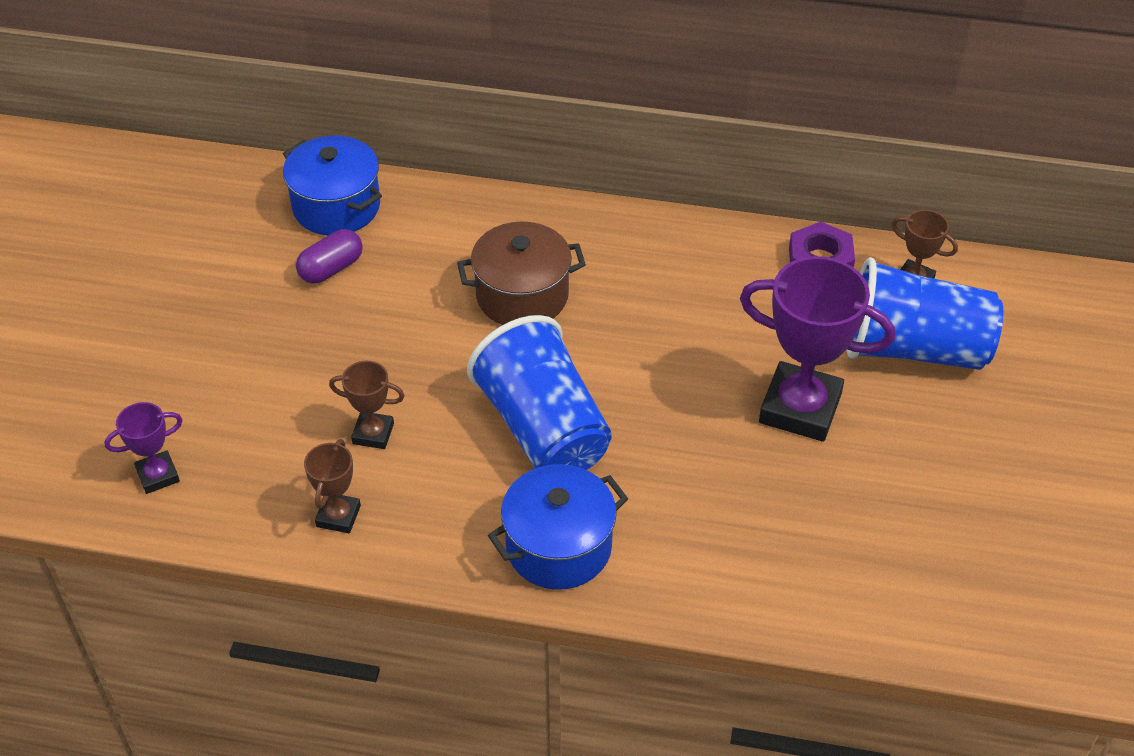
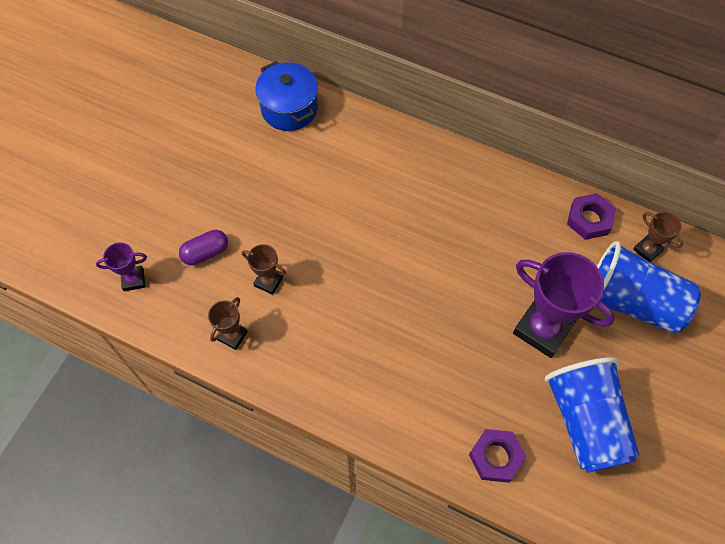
camera: 15 degrees right, 15 degrees up
purple capsule [296,229,363,284] -> purple capsule moved to [179,230,228,265]
brown pot [457,221,586,325] -> none
blue cup [467,315,612,470] -> blue cup moved to [545,357,640,473]
blue pot [488,464,628,590] -> none
none -> purple nut [469,429,526,483]

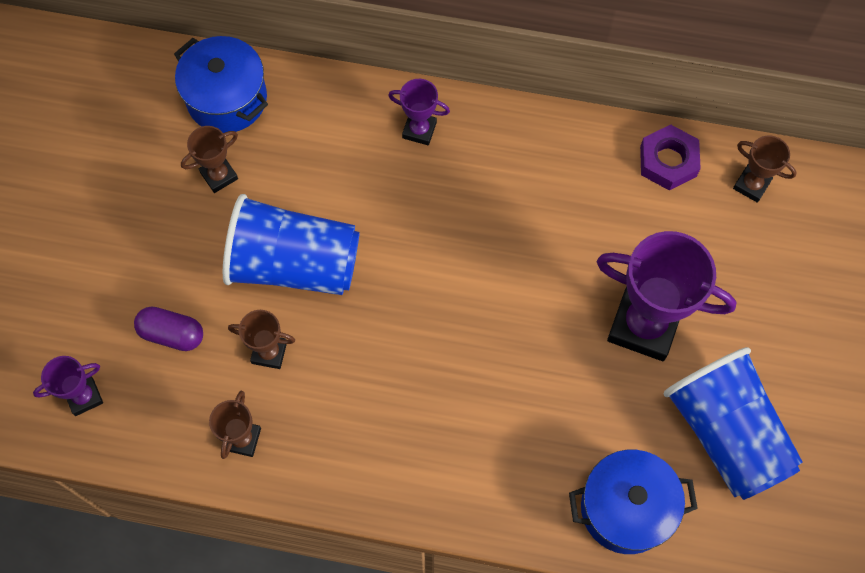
camera: 15 degrees left, 5 degrees up
purple capsule [179,230,228,265] -> purple capsule turned 60 degrees clockwise [134,306,203,351]
purple nut [469,429,526,483] -> blue pot [569,450,698,554]
blue cup [597,241,701,333] -> blue cup moved to [223,194,360,295]
none -> brown trophy [181,126,238,193]
none -> purple trophy [388,79,450,145]

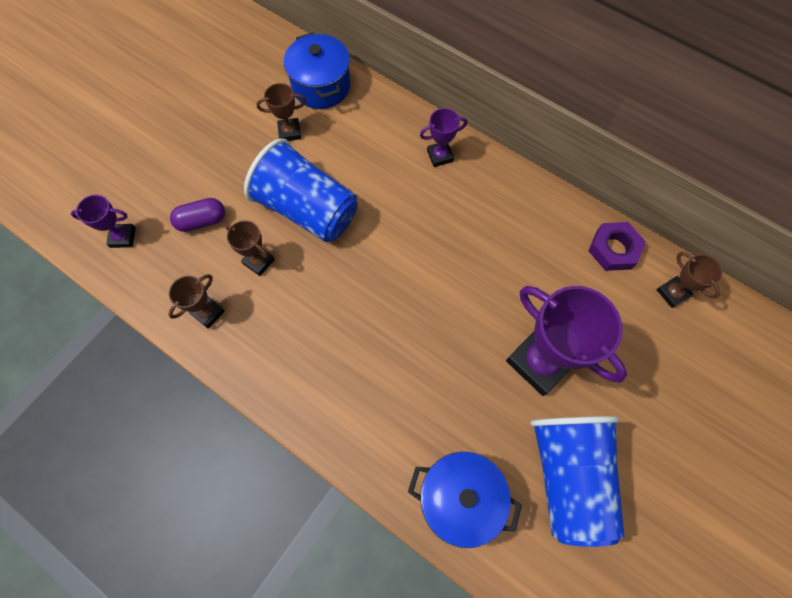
camera: 25 degrees right, 0 degrees up
purple capsule [134,306,203,351] -> purple capsule turned 60 degrees counterclockwise [170,198,225,232]
purple trophy [388,79,450,145] -> purple trophy turned 60 degrees counterclockwise [420,108,468,167]

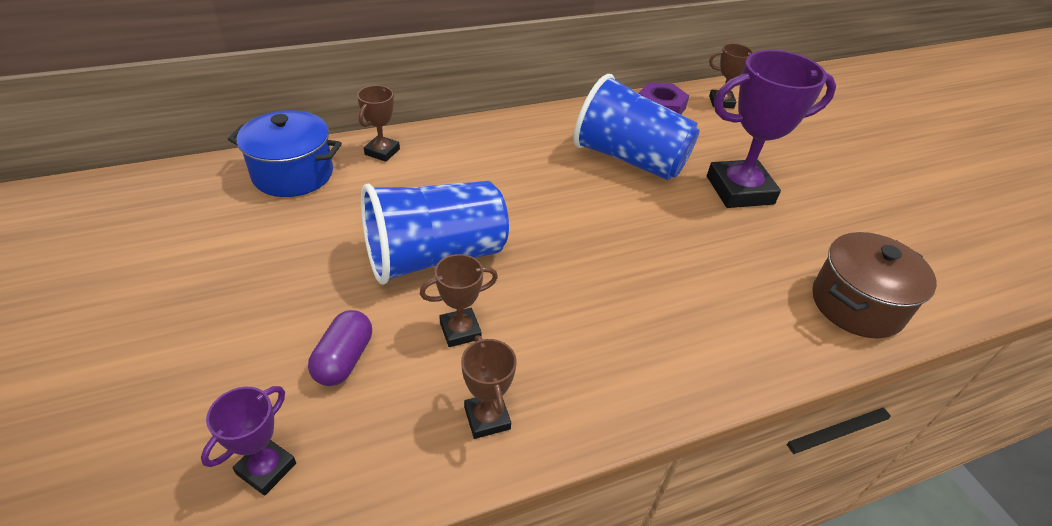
camera: 60 degrees left, 25 degrees down
brown trophy [256,83,306,141] -> brown trophy moved to [357,85,400,162]
blue pot [408,452,522,548] -> brown pot [812,232,937,338]
purple trophy [420,108,468,167] -> none
blue cup [530,416,624,547] -> blue cup moved to [573,74,700,180]

